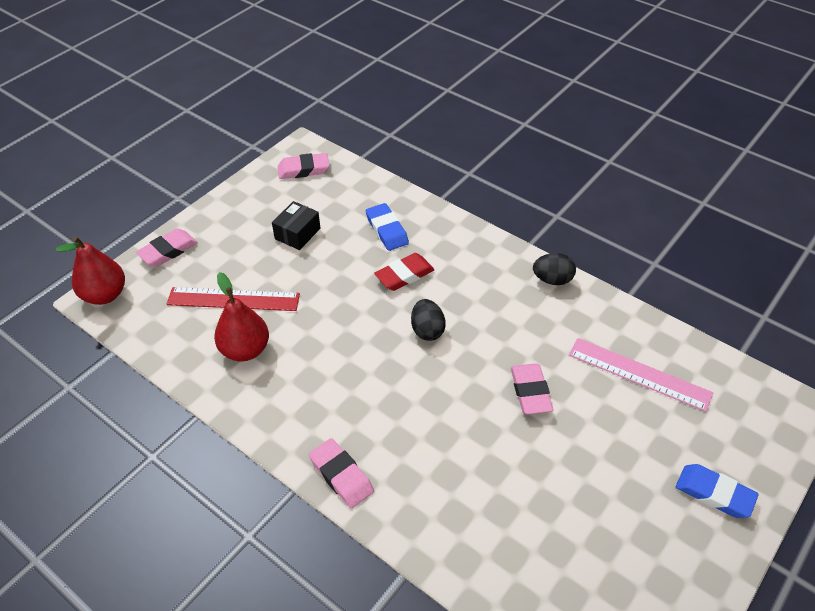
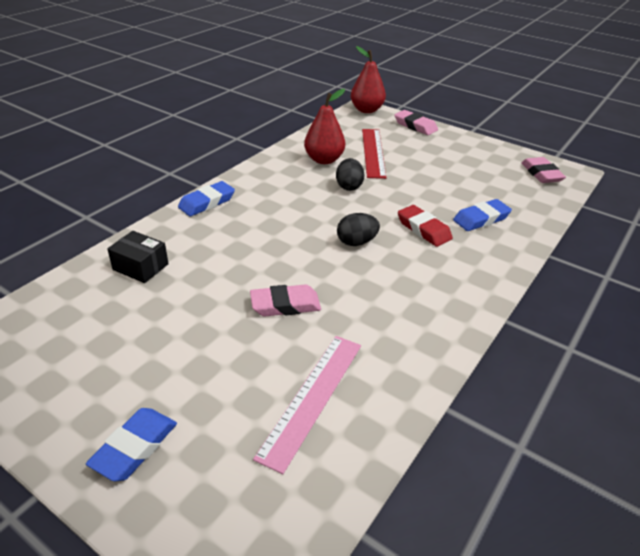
camera: 85 degrees right, 10 degrees down
black box [272,201,320,250] -> black box moved to [107,231,168,283]
pink eraser [309,438,374,508] -> blue eraser [178,181,235,216]
black egg [533,253,576,285] -> black egg moved to [336,158,364,191]

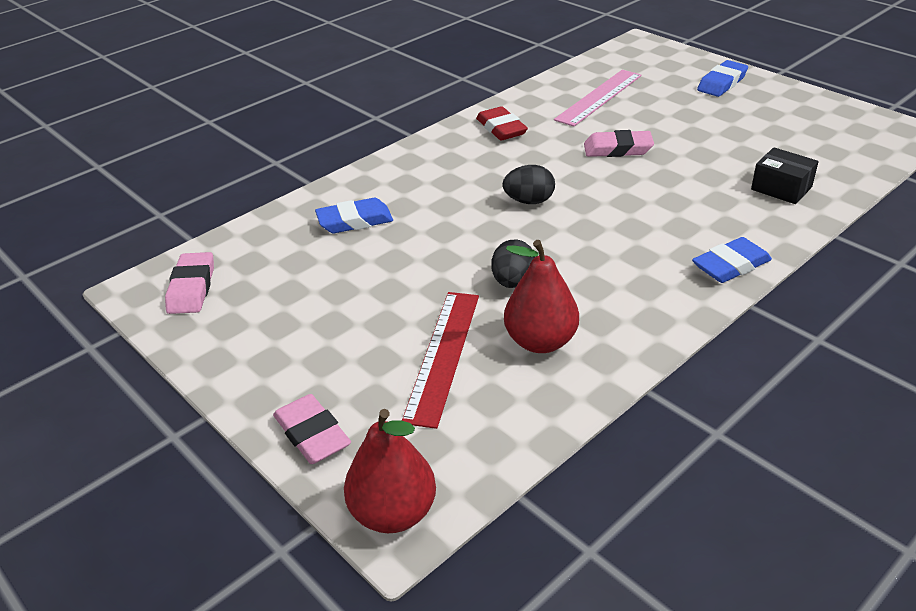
camera: 165 degrees left, 0 degrees up
red eraser [398,205,453,247] -> red eraser moved to [476,106,528,141]

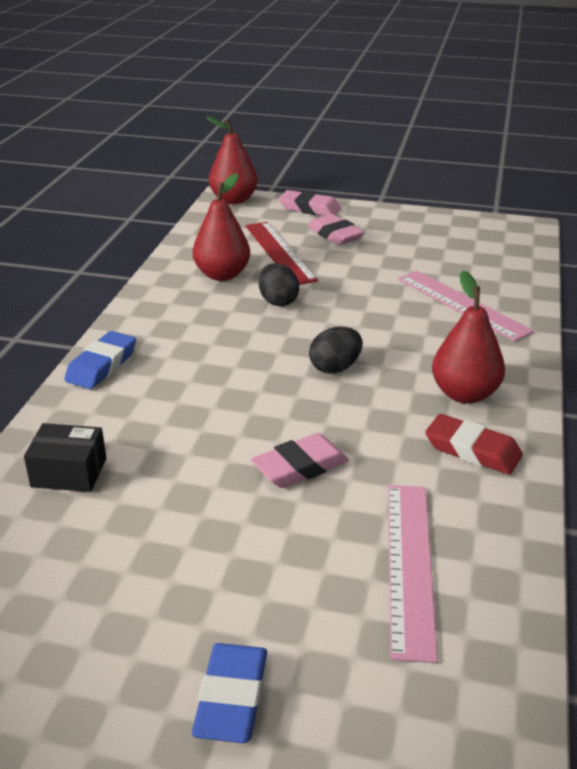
camera: 145 degrees right, 5 degrees down
pink eraser [165,252,214,314] -> pink eraser moved to [307,214,365,245]
blue eraser [315,198,393,233] -> pink ruler [398,271,534,342]
none -> red pear [432,271,505,404]

